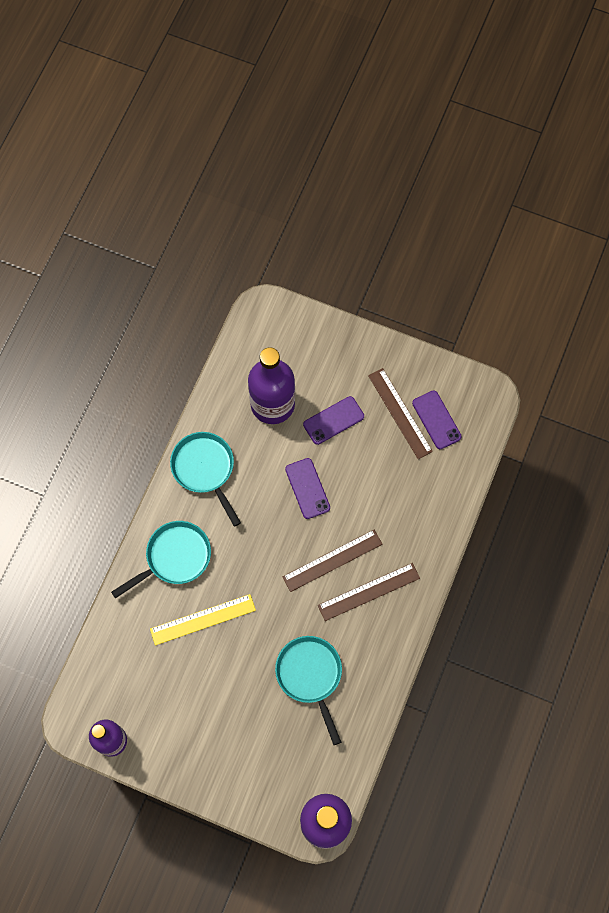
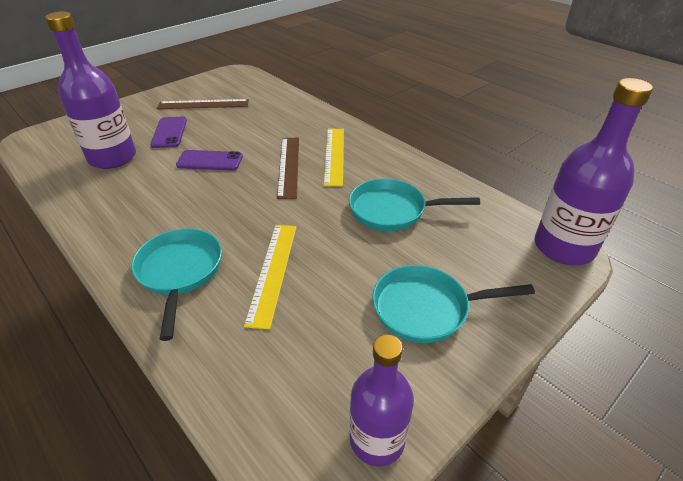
camera: 65 degrees left, 30 degrees down
turquoise pan [170,432,241,527] -> turquoise pan moved to [372,265,535,343]
brown ruler [318,563,420,621] -> yellow ruler [324,129,344,186]
purple phone [412,390,462,449] -> none

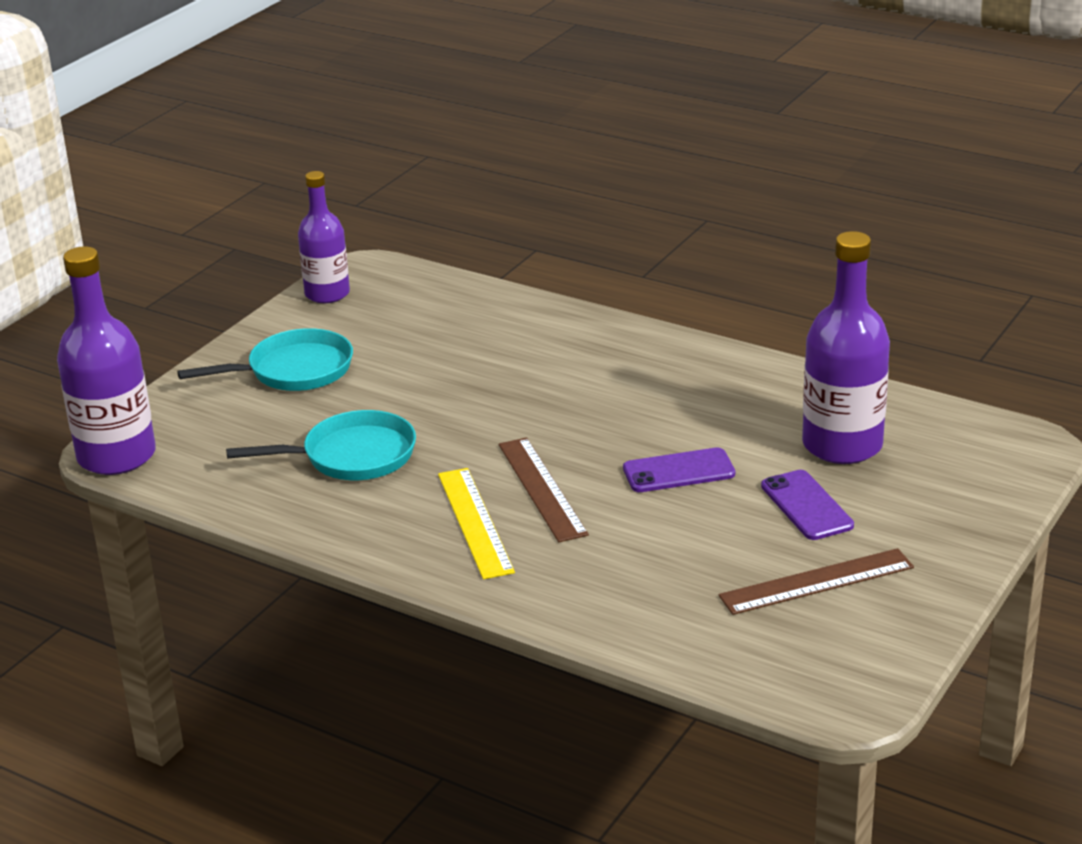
camera: 165 degrees right, 10 degrees down
turquoise pan [131,228,222,341] -> none
yellow ruler [244,225,296,329] -> none

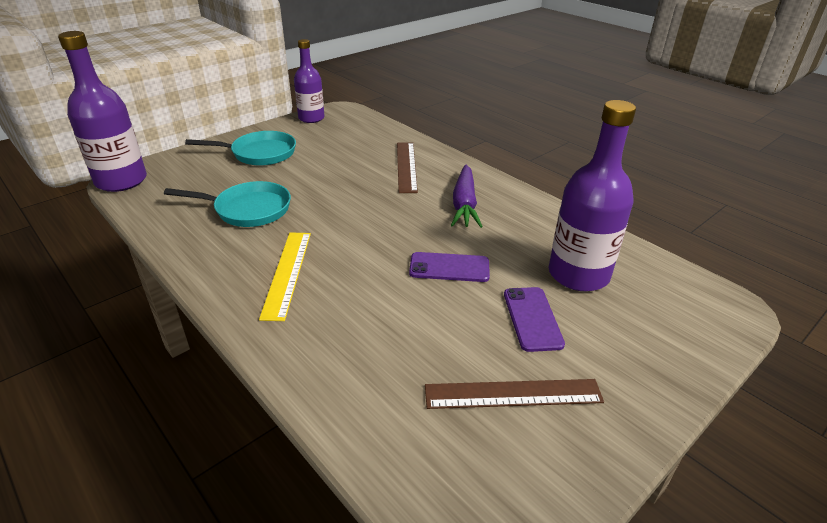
camera: 15 degrees right, 5 degrees up
brown ruler [499,437,589,542] -> brown ruler moved to [397,143,418,193]
none -> purple carrot [451,165,483,228]

